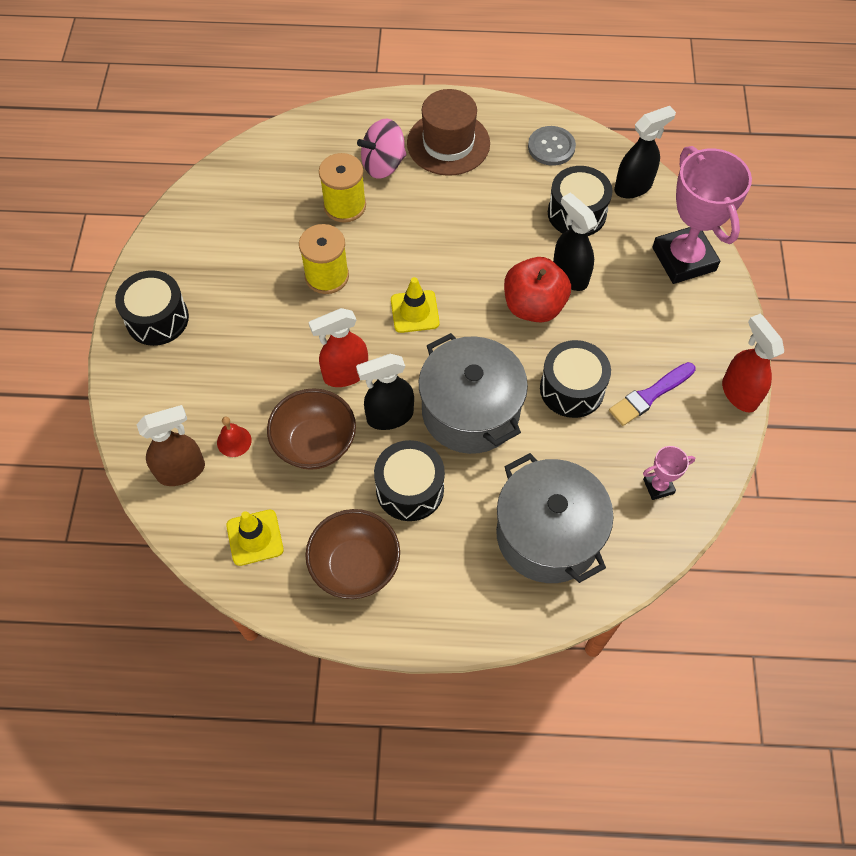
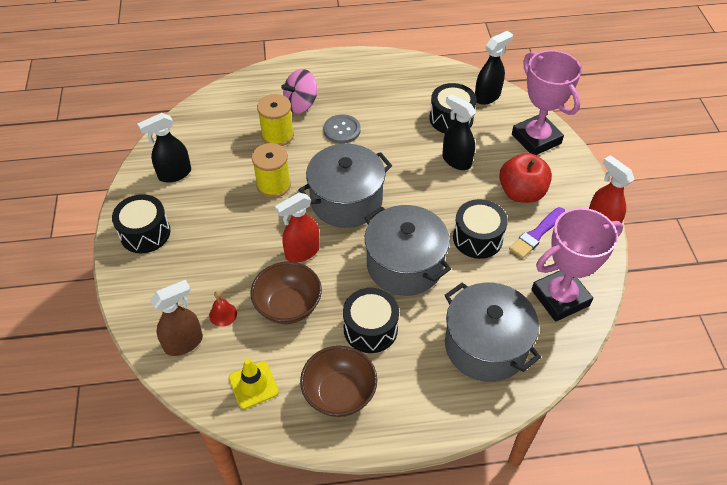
camera: 10 degrees left, 10 degrees down
black spray bottle [356,354,414,430] -> black spray bottle moved to [138,113,191,183]
yellow traffic cone [391,277,440,333] -> grey pot [298,144,392,228]
brown hat [407,89,490,176] -> none
red apple [504,257,571,322] -> red apple moved to [499,153,552,203]
grey button [528,126,576,166] -> grey button moved to [324,114,361,144]
pink trophy [643,446,695,500] -> pink trophy [531,208,623,322], size x2.27

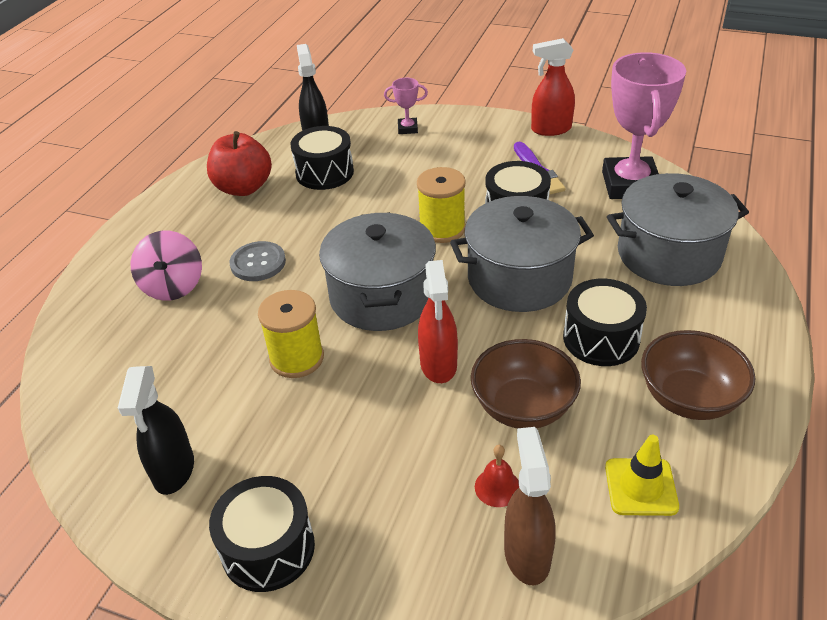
camera: 60 degrees left, 10 degrees down
yellow spool [257,94,294,146] -> yellow spool moved to [417,167,466,243]
black spray bottle [442,94,476,170] -> none
red apple [499,153,552,203] -> red apple moved to [207,131,272,196]
pink trophy [512,50,582,155] -> pink trophy [384,78,428,134], size x0.44

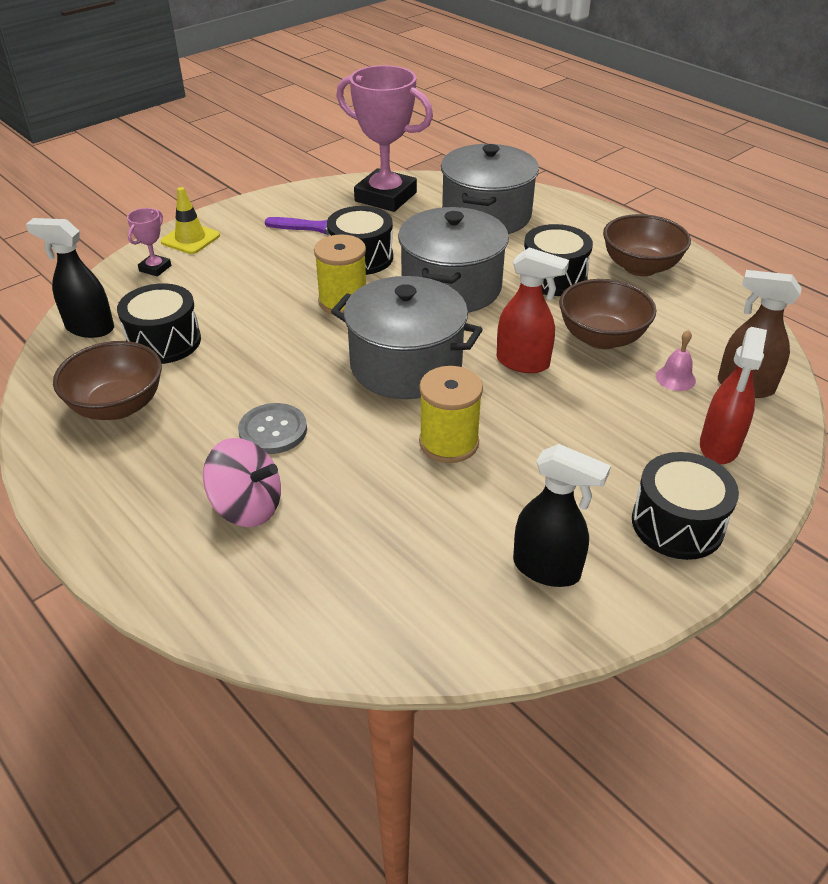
camera: 65 degrees left, 0 degrees up
red apple [207,131,272,196] -> brown bowl [53,341,162,420]
red bell [475,445,519,507] -> pink bell [656,330,696,391]
red spray bottle [531,38,575,136] -> red spray bottle moved to [700,327,767,464]
yellow traffic cone [605,435,679,516] -> yellow traffic cone moved to [161,187,220,254]

